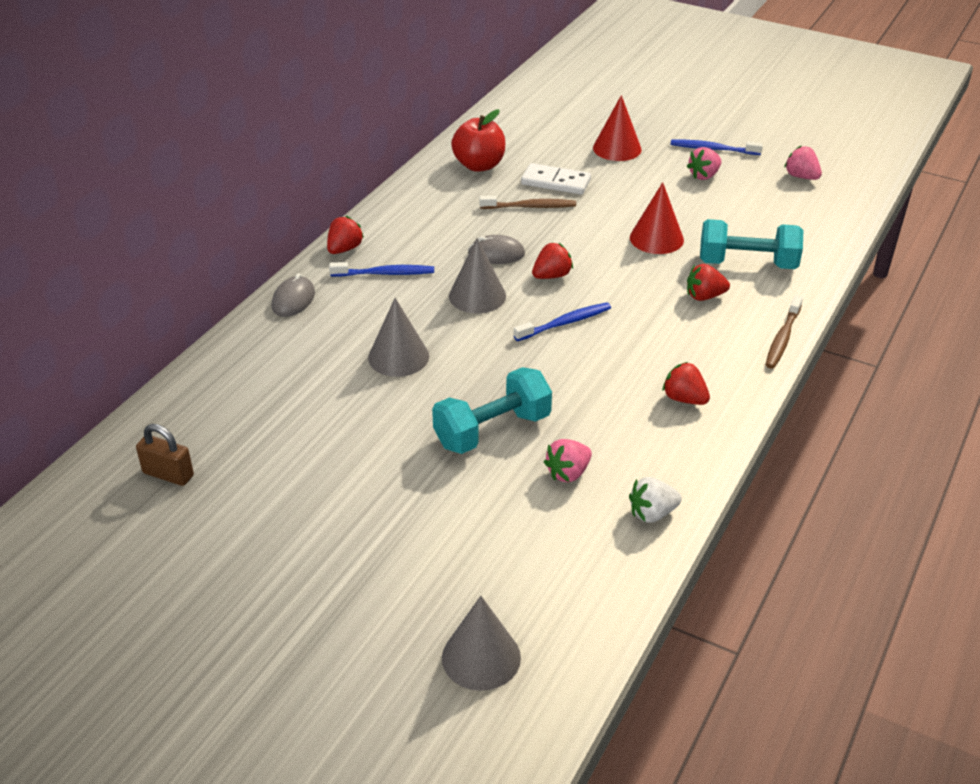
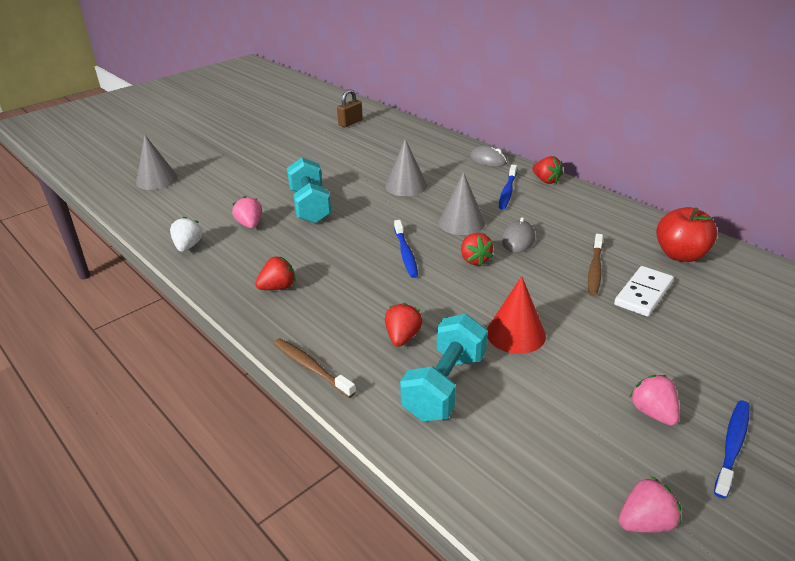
camera: 110 degrees right, 5 degrees down
red cone [593,95,642,161] -> none

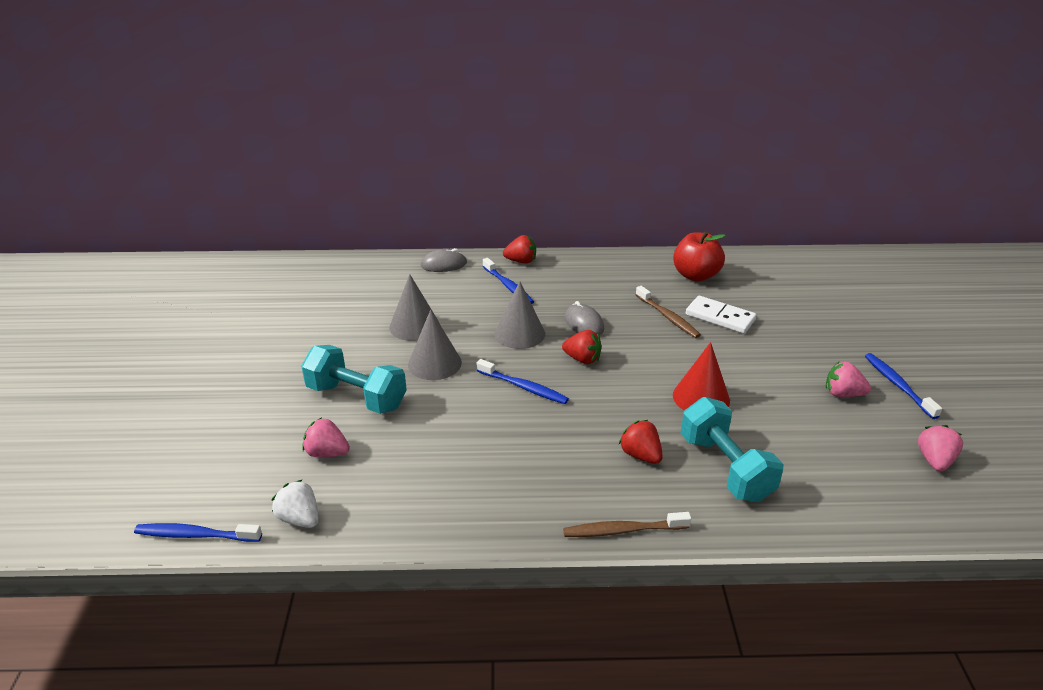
camera: 50 degrees left, 0 degrees up
grey cone [136,135,178,190] -> grey cone moved to [408,310,462,380]
red strawberry [255,256,295,290] -> none
brown padlock [337,89,363,127] -> none
white domino [614,266,674,317] -> white domino turned 45 degrees counterclockwise [686,296,757,334]
none -> blue toothbrush [134,523,262,542]

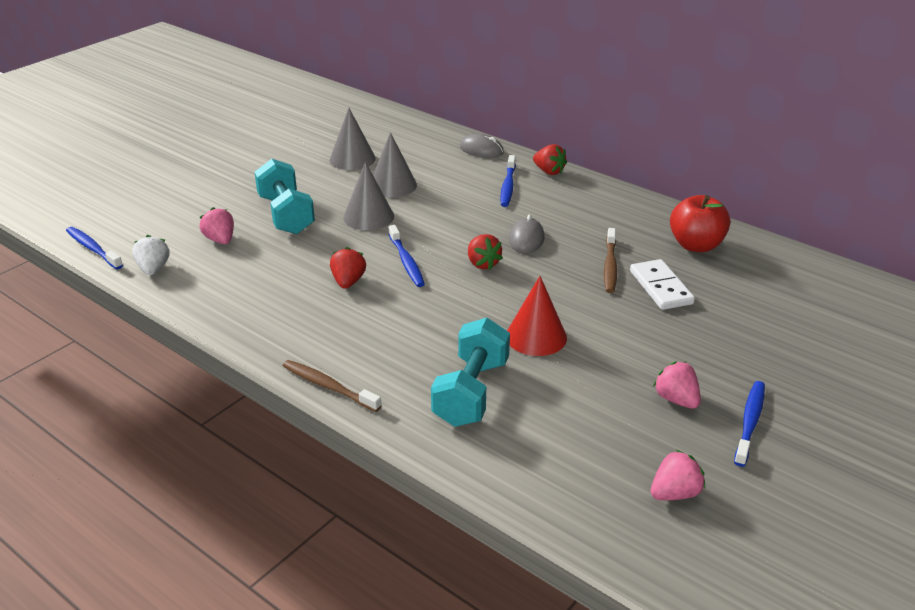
camera: 40 degrees right, 0 degrees up
grey cone [494,281,545,349] -> grey cone moved to [329,108,376,170]
red strawberry [619,420,663,464] -> red strawberry moved to [330,247,366,289]

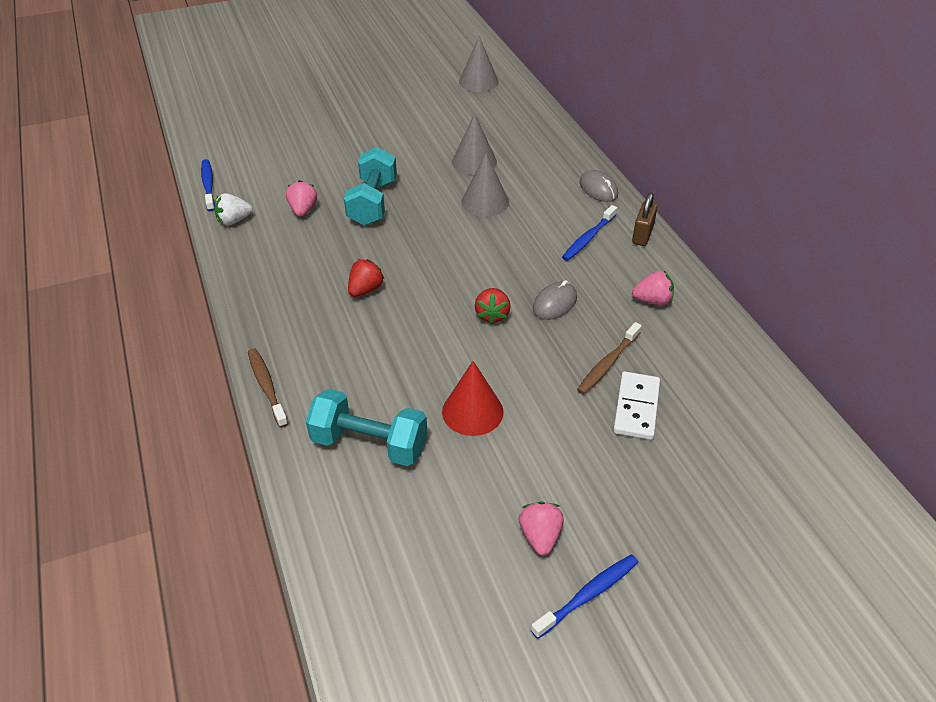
camera: 30 degrees right, 10 degrees up
white strawberry [132,235,170,275] -> white strawberry turned 135 degrees counterclockwise [214,193,253,225]
grey cone [343,162,394,230] -> grey cone moved to [459,36,499,92]
blue toothbrush [389,225,425,287] -> none
turquoise dumbbell [431,318,510,427] -> turquoise dumbbell turned 60 degrees clockwise [306,389,427,466]
red strawberry [533,144,567,175] -> brown padlock [632,193,658,246]
pink strawberry [651,450,705,500] -> pink strawberry moved to [632,271,674,305]
red apple [670,195,730,252] -> none

